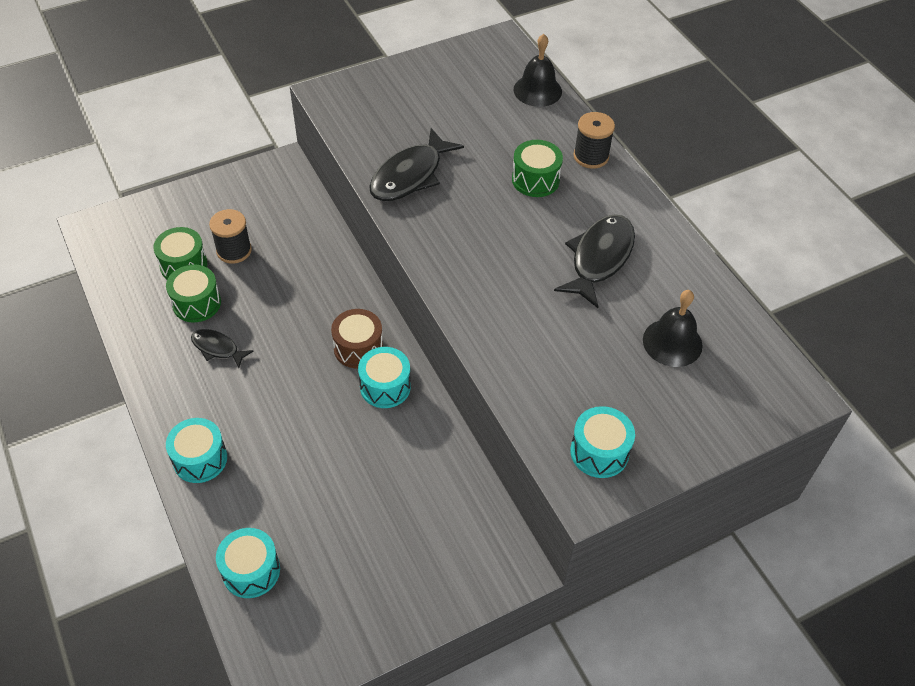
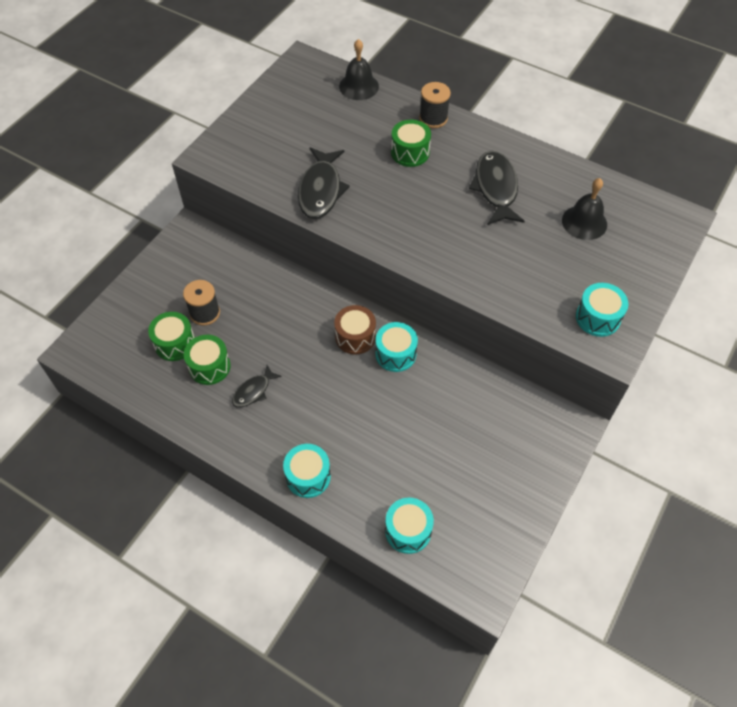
camera: 30 degrees left, 5 degrees up
black fish [191,329,254,368] -> black fish turned 45 degrees counterclockwise [232,365,282,408]

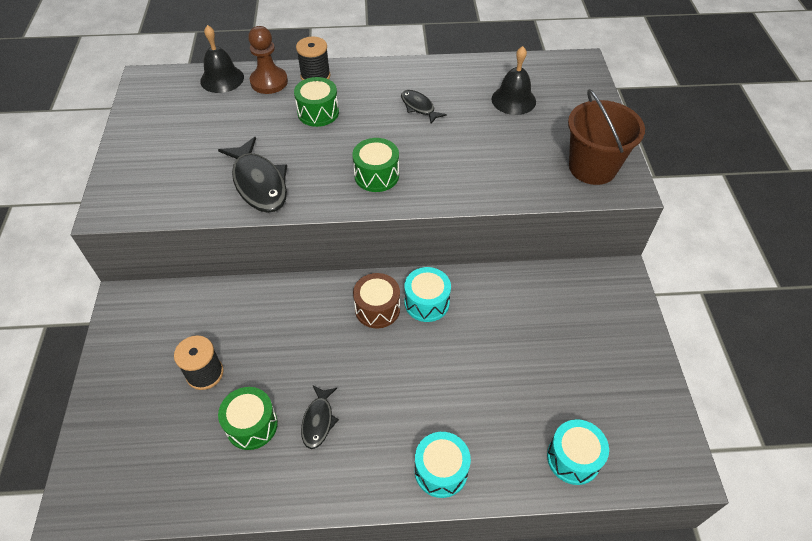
camera: 35 degrees left, 5 degrees down
green drum [148,312,195,361] -> green drum moved to [352,138,399,192]
black fish [469,151,525,225] -> black fish [401,90,447,124], size x0.56
turquoise drum [576,283,629,337] -> brown bucket [568,89,645,185]
none -> brown pawn [248,26,288,94]

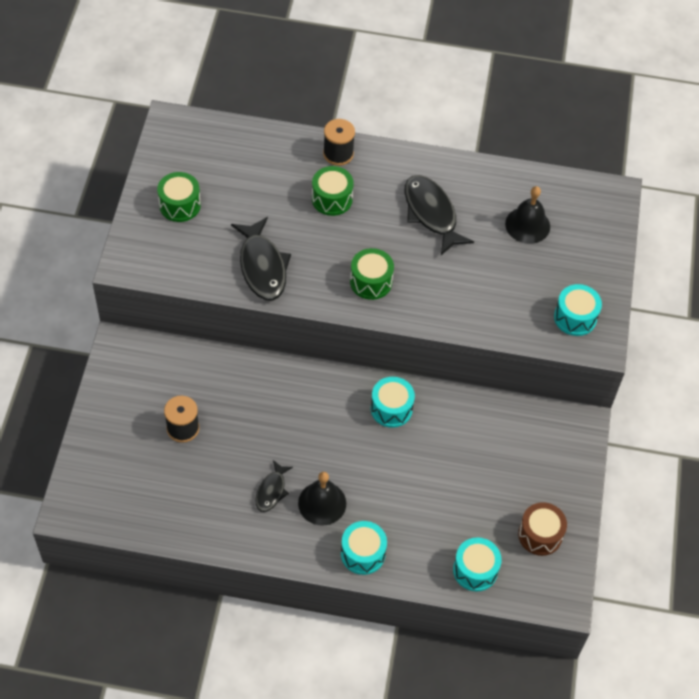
camera: 10 degrees right, 5 degrees up
black bell [200,25,244,93] -> black bell moved to [298,472,346,526]
green drum [218,387,278,450] -> green drum moved to [157,172,201,222]
brown pawn [248,26,288,94] -> none
brown drum [353,273,400,328] -> brown drum moved to [518,502,567,556]
black fish [401,90,447,124] -> black fish [405,175,474,255], size x1.80
brown bucket [568,89,645,185] -> turquoise drum [554,284,602,336]

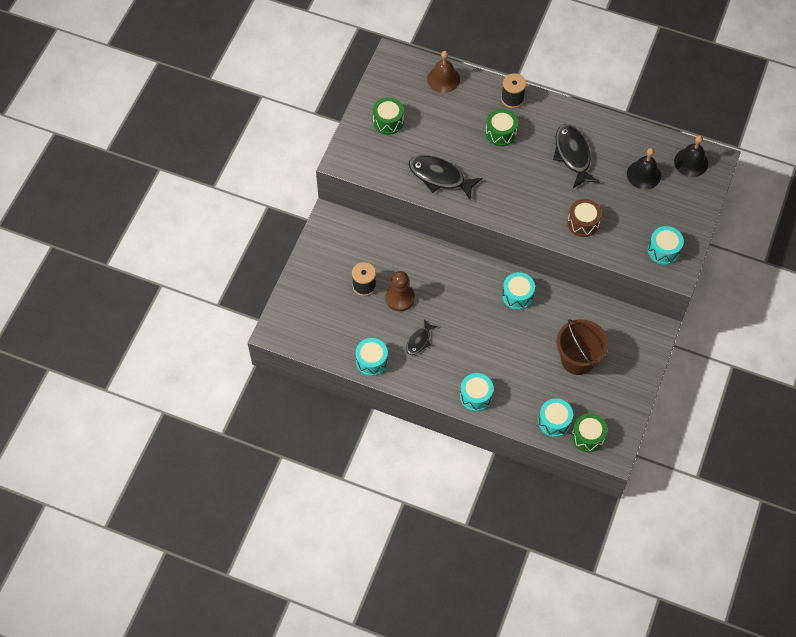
camera: 15 degrees right, 5 degrees up
black fish [231,217,291,301] -> black fish turned 120 degrees clockwise [409,155,482,200]
black bell [298,472,346,526] -> black bell moved to [674,135,708,177]
green drum [350,248,394,300] -> green drum moved to [572,413,607,452]
brown drum [518,502,567,556] -> brown drum moved to [567,199,602,237]
none -> turquoise drum [355,338,388,376]
none -> brown pawn [385,271,415,311]
none -> brown bell [427,51,460,93]
none -> brown bucket [557,319,609,375]

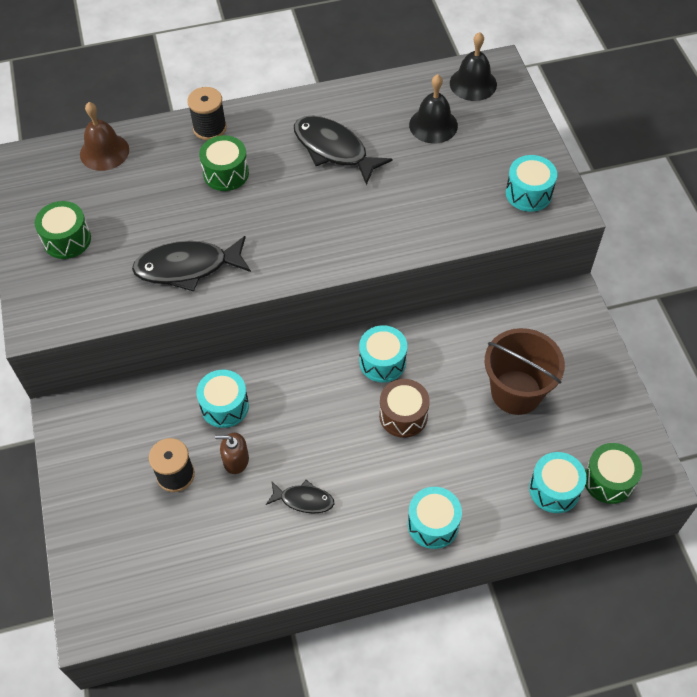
camera: 35 degrees left, 5 degrees down
turquoise drum [355,338,388,376] -> turquoise drum moved to [196,370,249,428]
brown pawn [385,271,415,311] -> brown soap dispenser [215,433,249,474]
black fish [406,319,438,355] -> black fish turned 75 degrees counterclockwise [266,480,334,514]
brown drum [567,199,602,237] -> brown drum moved to [379,379,430,438]

